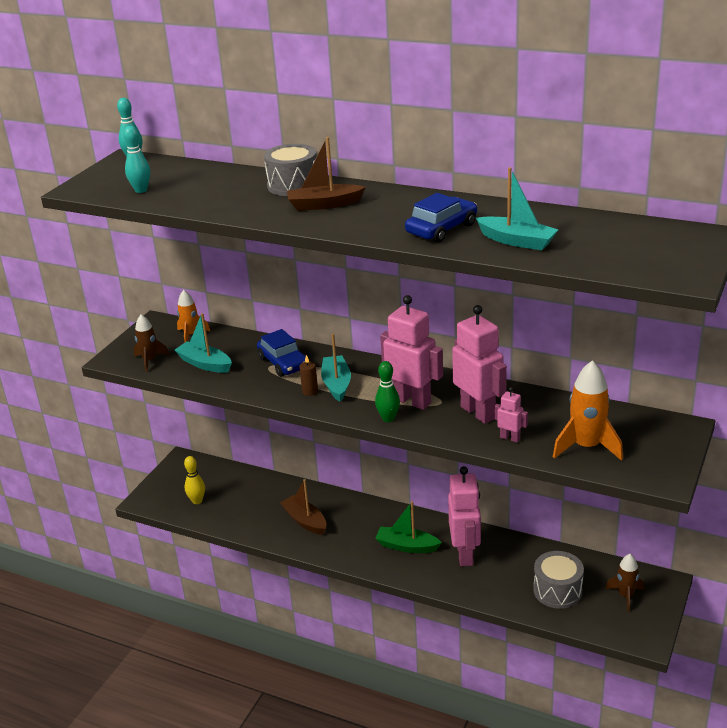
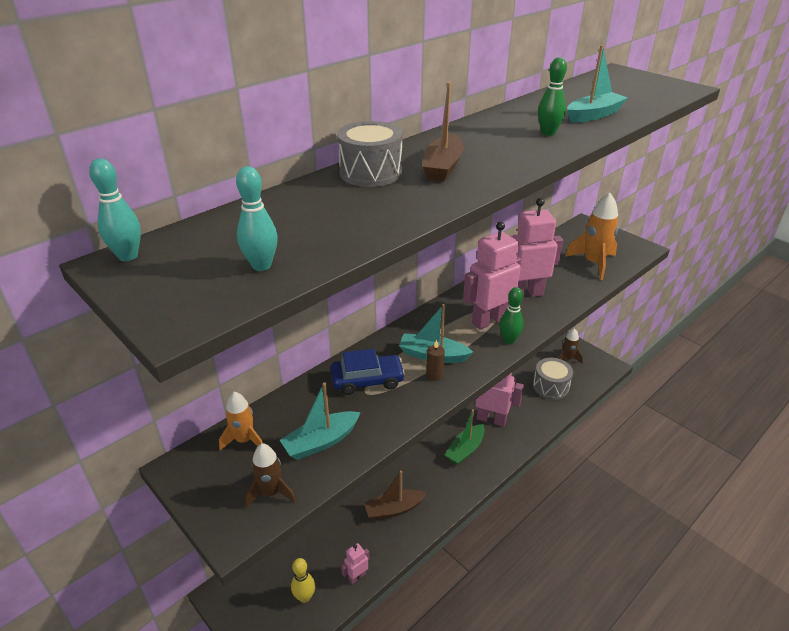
camera: 70 degrees left, 5 degrees up
blue car [405,193,477,243] -> green bowling pin [538,57,567,136]
pink robot [494,387,528,442] -> pink robot moved to [341,543,370,584]

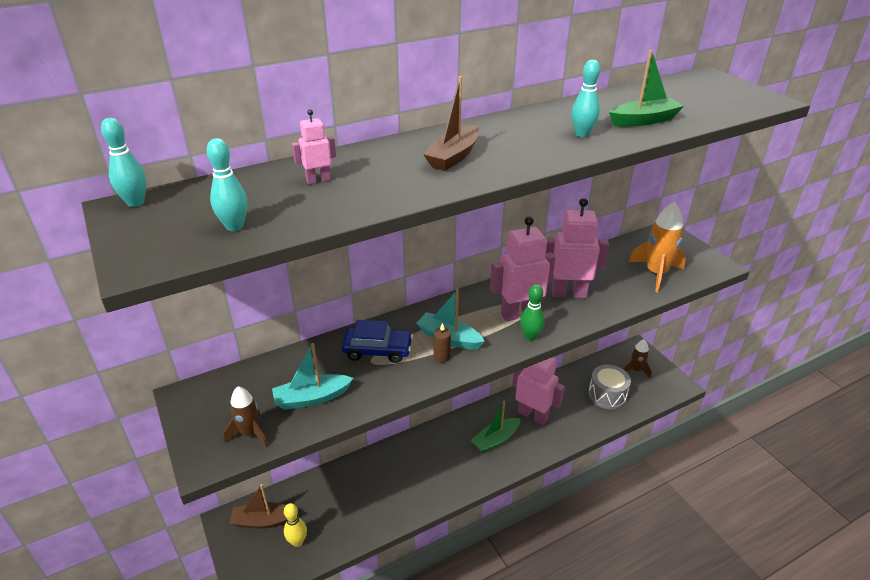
camera: 15 degrees right, 0 degrees up
orange rocket [219,392,263,450] -> none
grey drum [337,121,403,187] -> none
pink robot [341,543,370,584] -> pink robot moved to [292,109,336,184]
brown boat [364,471,427,520] -> brown boat moved to [229,484,287,529]
green bowling pin [538,57,567,136] -> turquoise bowling pin [571,60,600,137]
turquoise boat [567,45,628,123] -> green boat [609,50,684,126]

